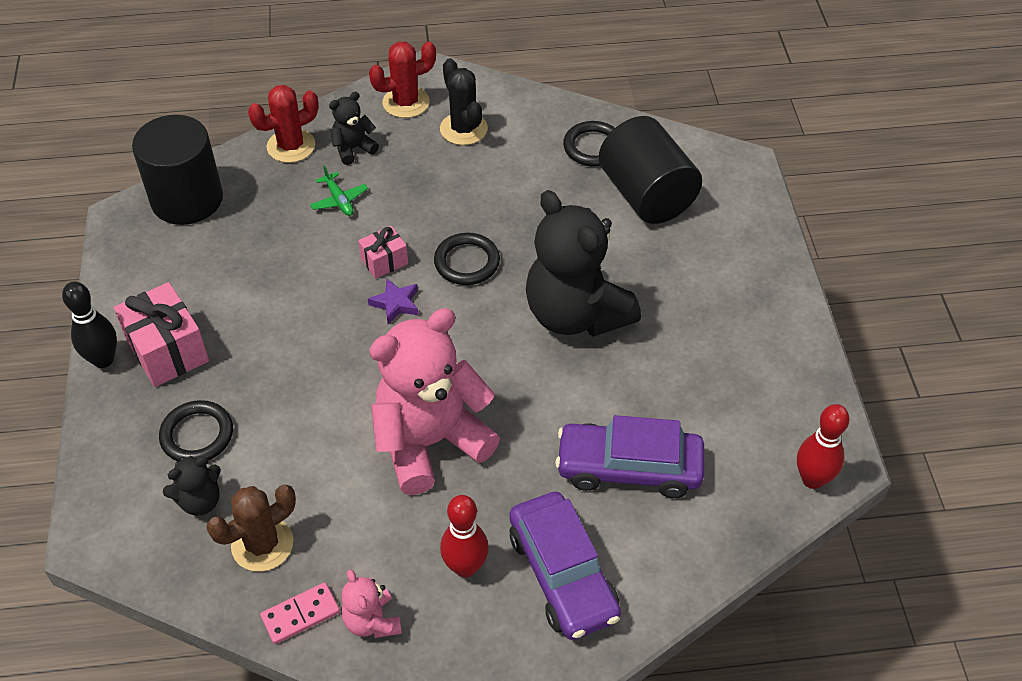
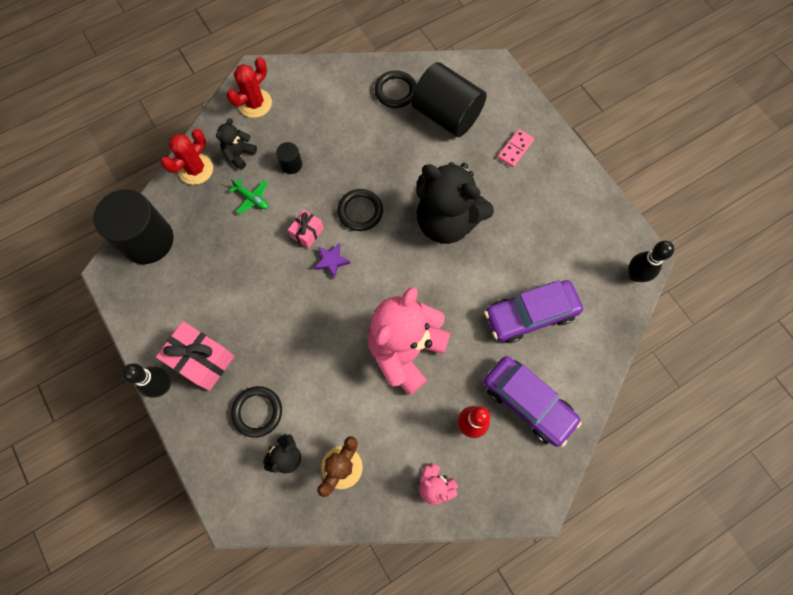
camera: 25 degrees left, 20 degrees up
pink domino [260,582,340,644] -> pink domino moved to [498,129,534,167]
black cactus [440,58,488,145] -> none
red bowling pin [797,404,849,489] -> black bowling pin [628,241,674,282]
none -> black cylinder [276,142,302,174]

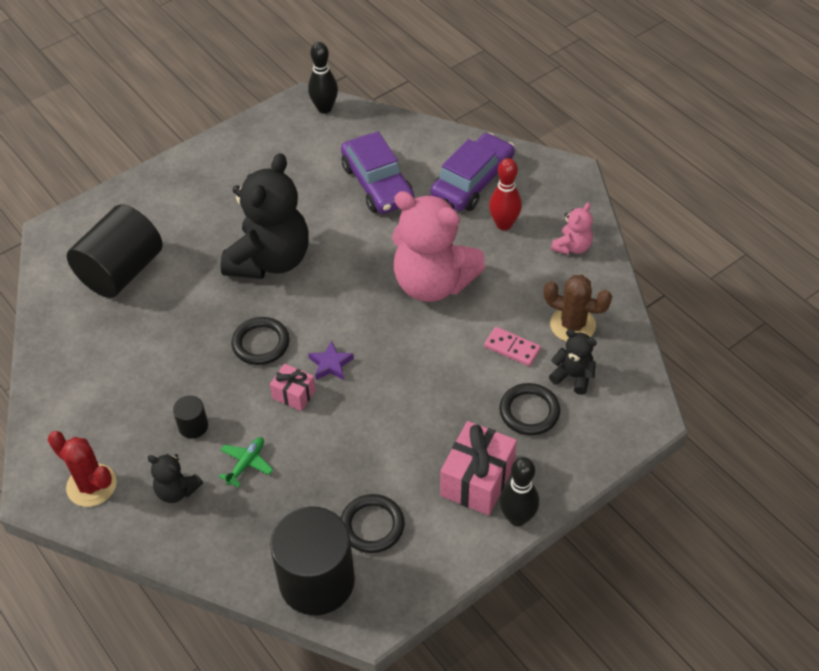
camera: 95 degrees left, 20 degrees down
red cactus [161,129,213,185] -> none
black ring [374,70,416,108] -> black ring moved to [341,494,405,553]
pink domino [498,129,534,167] -> pink domino moved to [484,327,541,366]

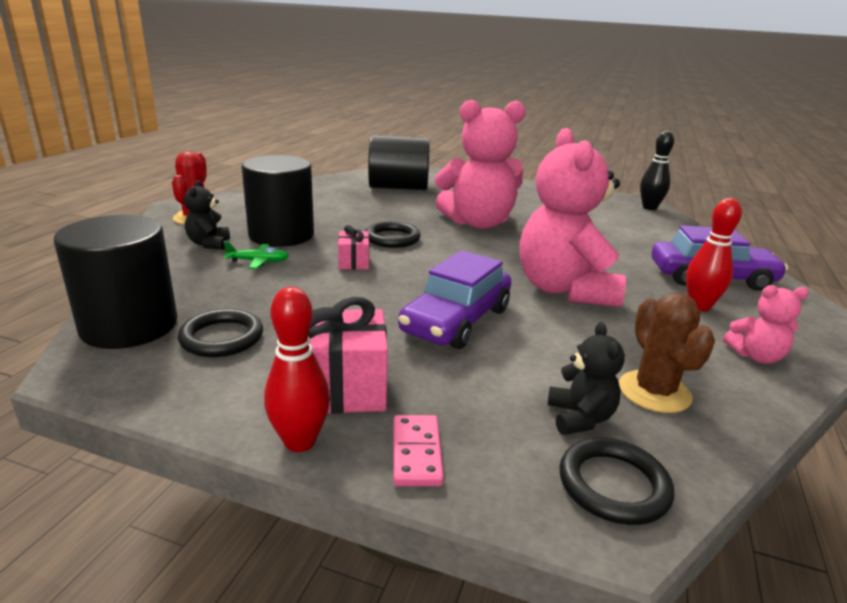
camera: 55 degrees right, 25 degrees down
black cylinder [173,395,208,439] -> black cylinder [241,155,314,247], size x2.32
black teddy bear [221,153,309,279] -> pink teddy bear [435,100,526,229]
purple star [308,341,354,380] -> none
purple car [341,132,414,214] -> purple car moved to [398,250,511,349]
pink domino [484,327,541,366] -> pink domino moved to [394,415,444,486]
black ring [499,383,560,435] -> black ring moved to [559,438,674,525]
black bowling pin [500,457,539,526] -> red bowling pin [264,287,330,452]

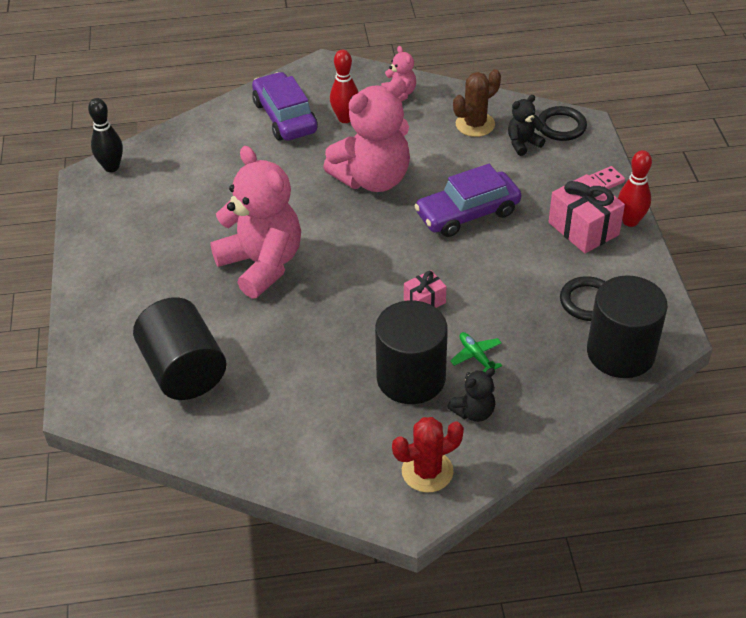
camera: 115 degrees left, 20 degrees up
black ring [365,221,421,248] -> none
purple car [398,250,511,349] -> purple car turned 150 degrees clockwise [415,164,521,237]

